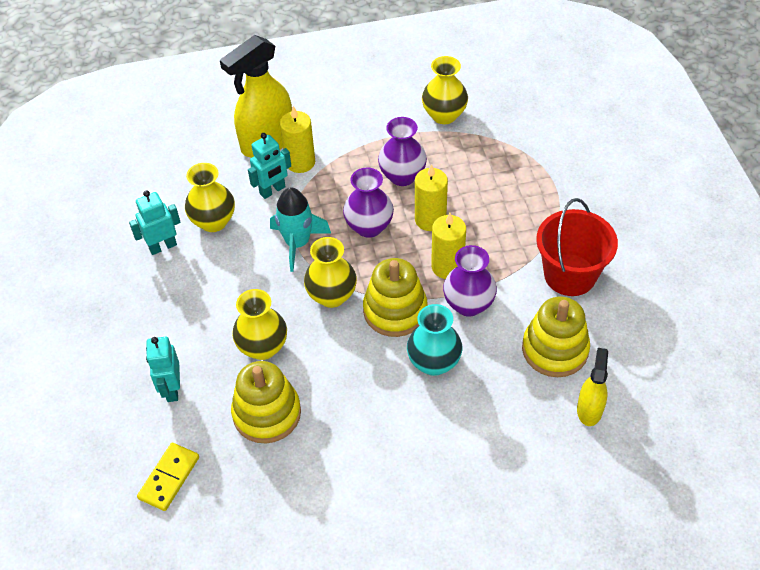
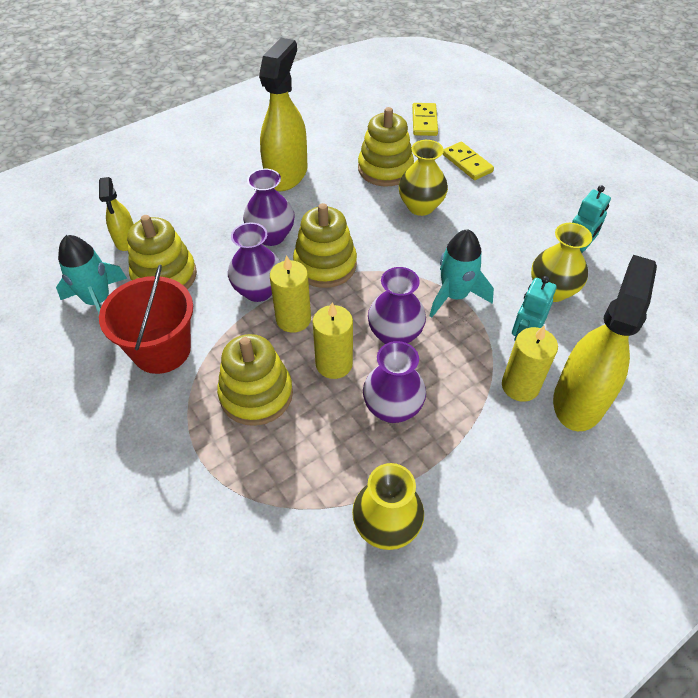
camera: 155 degrees right, 0 degrees up
turquoise robot [146,337,180,402] -> yellow domino [443,142,494,180]
yellow vase [304,237,357,308] -> none
turquoise vase [407,304,463,376] -> purple vase [243,169,295,246]
none -> turquoise rocket [56,235,127,314]
none -> yellow stacking toy [217,334,293,426]
none -> yellow spray bottle [259,38,308,191]

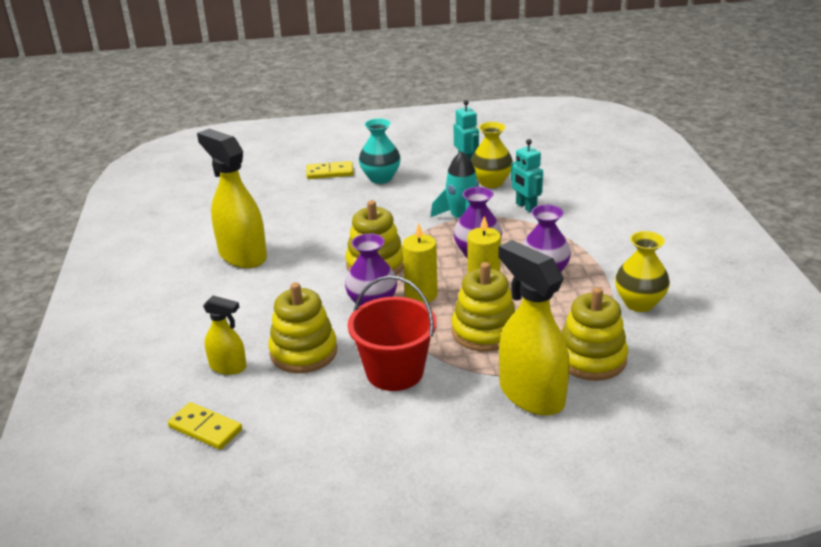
camera: 60 degrees left, 20 degrees down
turquoise rocket [56,235,127,314] -> none
purple vase [243,169,295,246] -> none
yellow stacking toy [358,107,414,186] -> yellow stacking toy moved to [562,287,628,381]
yellow vase [399,140,448,216] -> none
yellow domino [412,103,438,136] -> yellow domino moved to [168,402,242,450]
yellow candle [502,326,558,402] -> none
yellow spray bottle [553,255,657,431] -> yellow spray bottle moved to [498,240,569,416]
none -> turquoise vase [359,118,401,184]

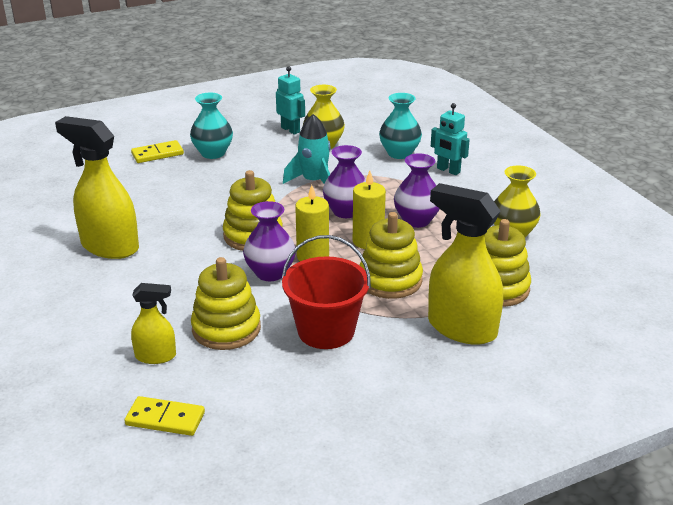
camera: 20 degrees left, 0 degrees up
turquoise robot [511,139,543,213] -> turquoise robot moved to [431,103,470,175]
none -> turquoise vase [379,93,422,159]

